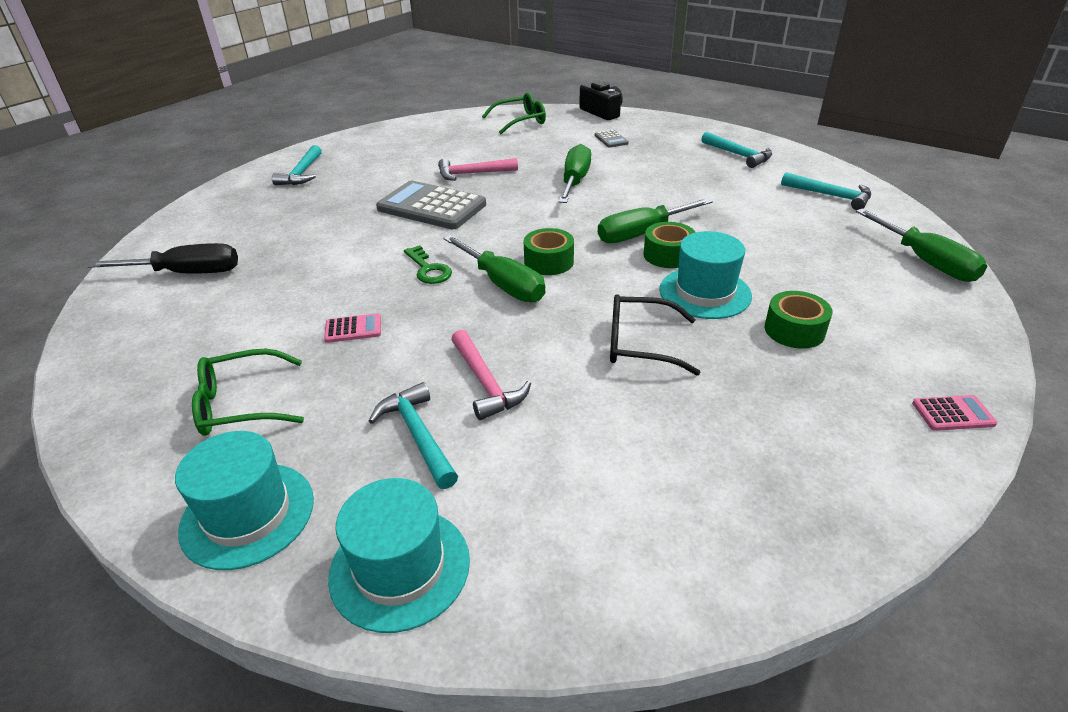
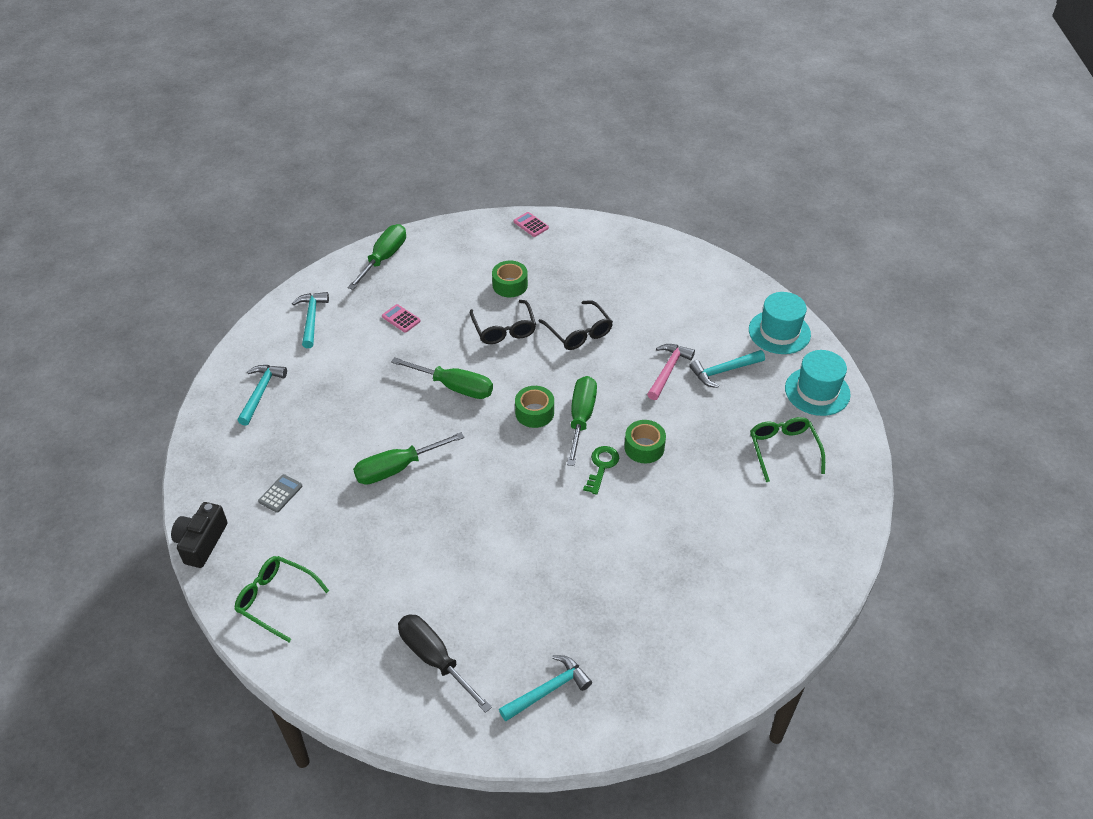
camera: 130 degrees left, 10 degrees up
black screwdriver [87,243,238,274] -> black screwdriver moved to [398,614,492,713]
green glasses [192,349,304,436] -> green glasses turned 135 degrees counterclockwise [750,417,825,482]
pink calculator [324,313,381,343] -> pink calculator moved to [382,304,421,333]
turquoise hammer [369,382,458,489] -> turquoise hammer turned 45 degrees clockwise [689,350,765,388]
grey calculator [376,181,486,229] -> none
pink hammer [438,158,518,181] -> none
green tape [643,222,696,268] -> green tape moved to [624,420,666,463]
turquoise hat [659,231,752,319] -> black glasses [470,300,536,344]

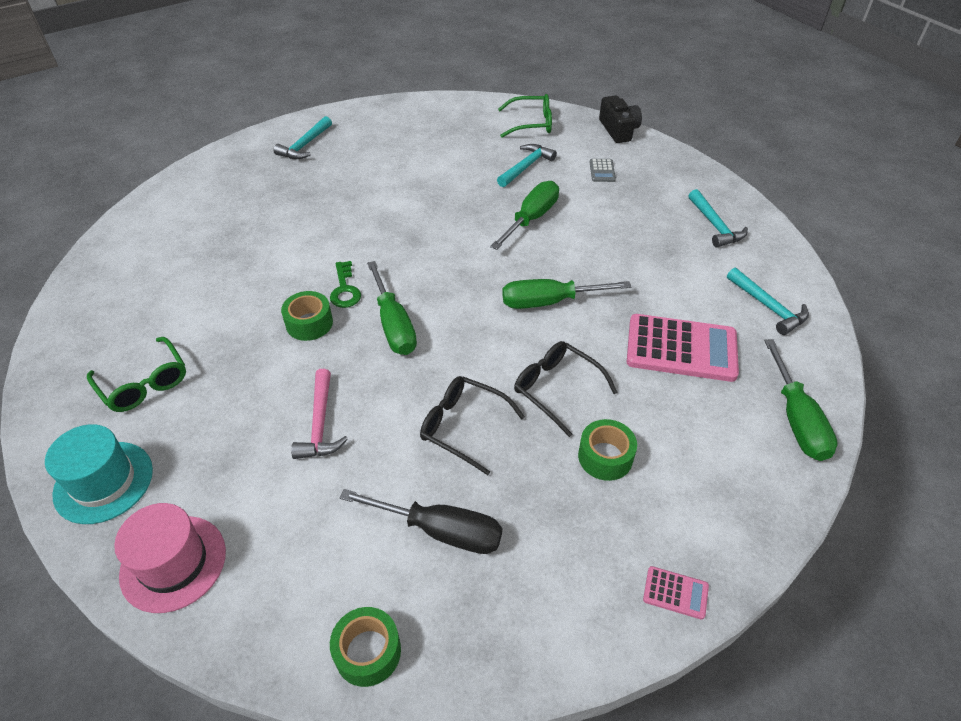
camera: 150 degrees right, 0 degrees up
pink calculator [382,304,421,333] -> pink calculator [627,314,739,382], size x2.29
black screwdriver [398,614,492,713] -> black screwdriver moved to [340,489,502,554]
green tape [515,386,554,428] -> green tape moved to [330,607,401,687]
turquoise hammer [689,350,765,388] -> turquoise hammer moved to [497,144,557,187]
turquoise hat [749,292,811,354] -> pink hat [114,503,226,613]

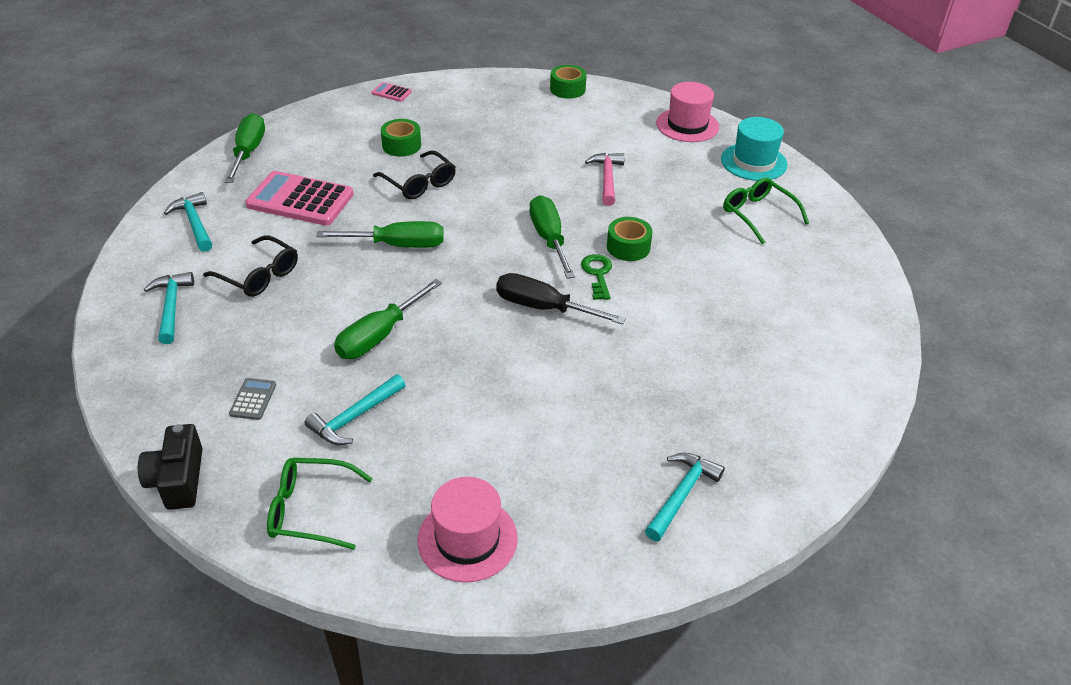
camera: 175 degrees left, 5 degrees down
black screwdriver [340,489,502,554] -> black screwdriver moved to [496,273,626,324]
black glasses [420,376,525,475] -> black glasses moved to [203,236,298,297]
none -> pink hat [418,477,518,583]

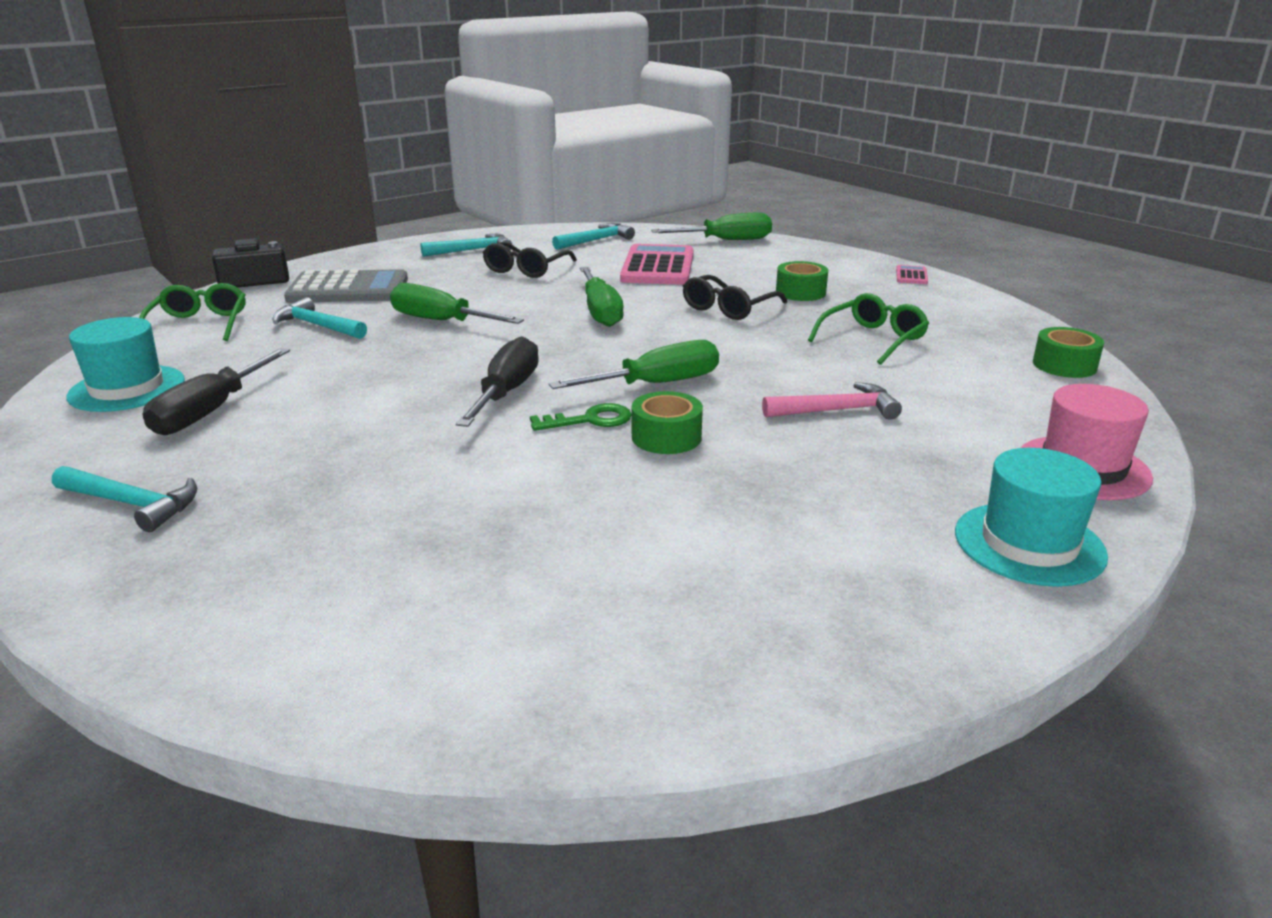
camera: 80 degrees right, 15 degrees down
grey calculator [229,378,276,420] -> grey calculator [284,269,408,303], size x2.29
pink hat [418,477,518,583] -> turquoise hat [66,317,185,412]
green glasses [723,177,809,244] -> green glasses moved to [808,293,929,365]
none -> black screwdriver [142,348,290,435]

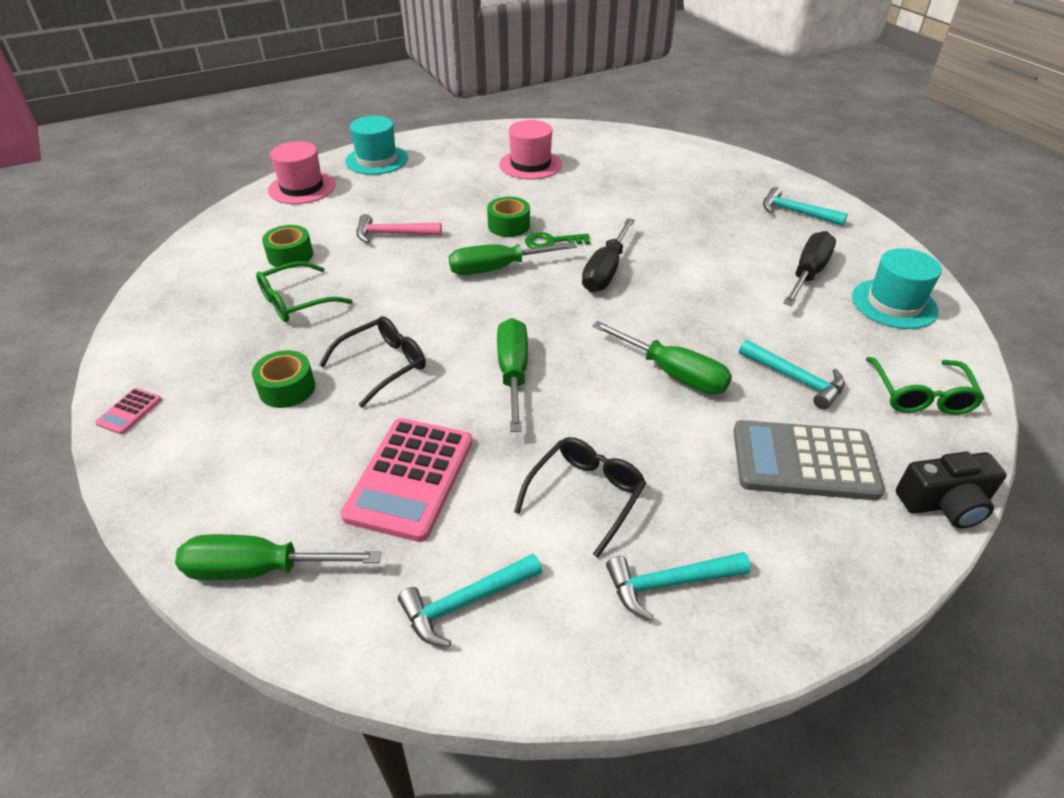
camera: 170 degrees left, 15 degrees up
green tape [1033,327,1104,378] -> green tape moved to [262,225,313,268]
none -> pink hat [499,120,562,180]

